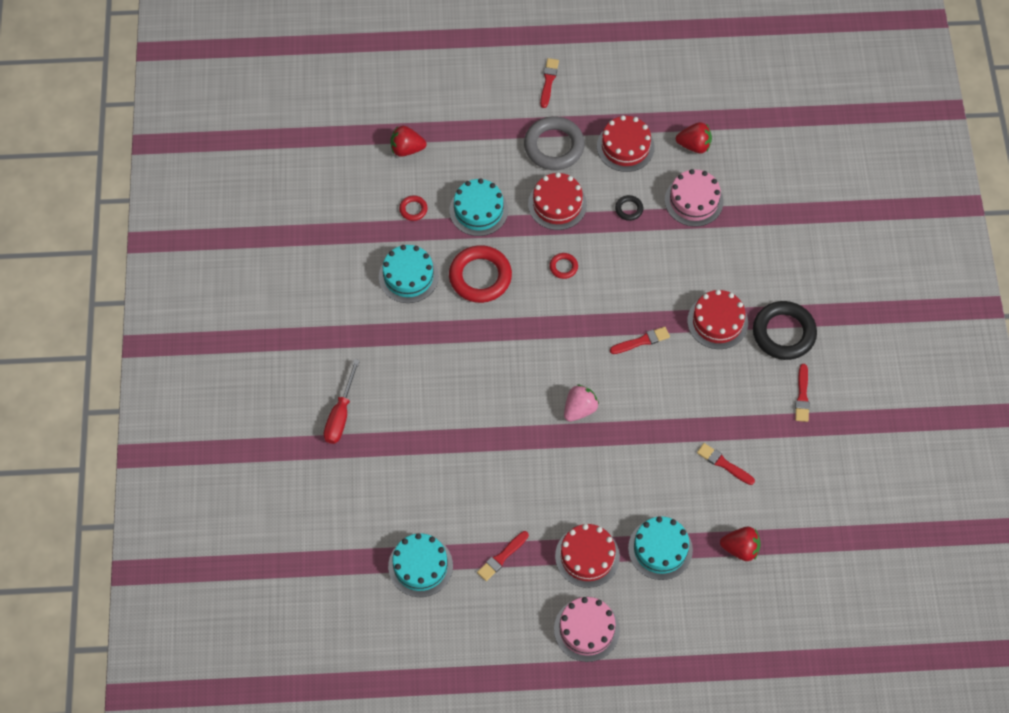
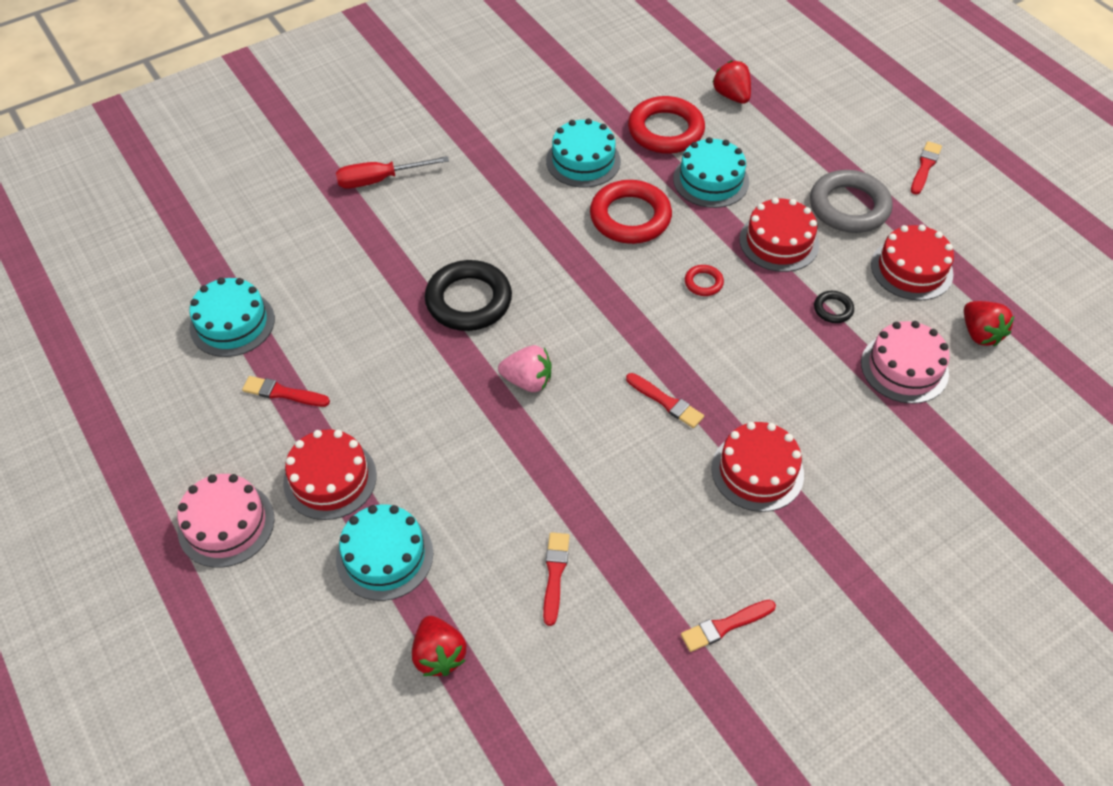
camera: 60 degrees right, 10 degrees down
red ring [399,196,428,221] -> red ring [628,96,705,154], size x2.19
red brush [540,58,559,108] -> red brush turned 45 degrees counterclockwise [911,141,942,195]
black ring [753,301,817,360] -> black ring moved to [425,260,512,331]

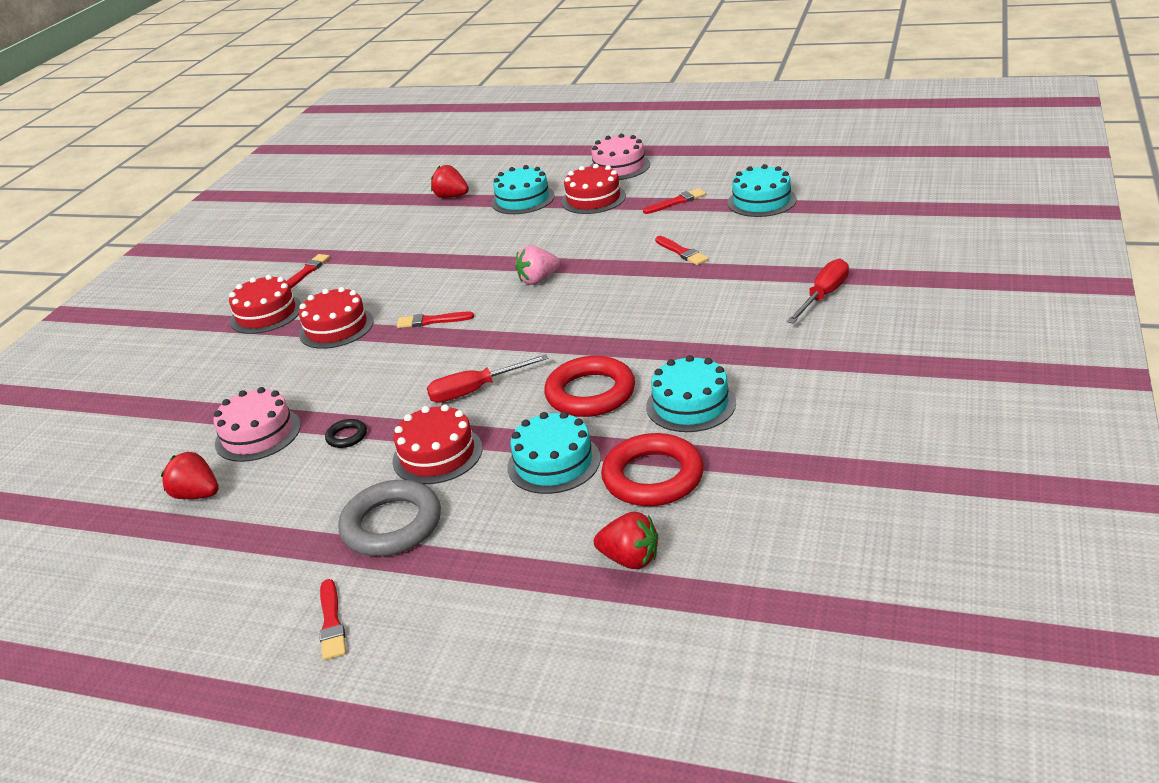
camera: 145 degrees right, 20 degrees down
black ring [425,260,512,331] -> none
red brush [543,532,570,626] -> red brush moved to [655,236,708,265]
red ring [685,265,724,296] -> red screwdriver [427,354,549,403]
red cake [871,224,954,301] -> red cake moved to [229,275,302,334]

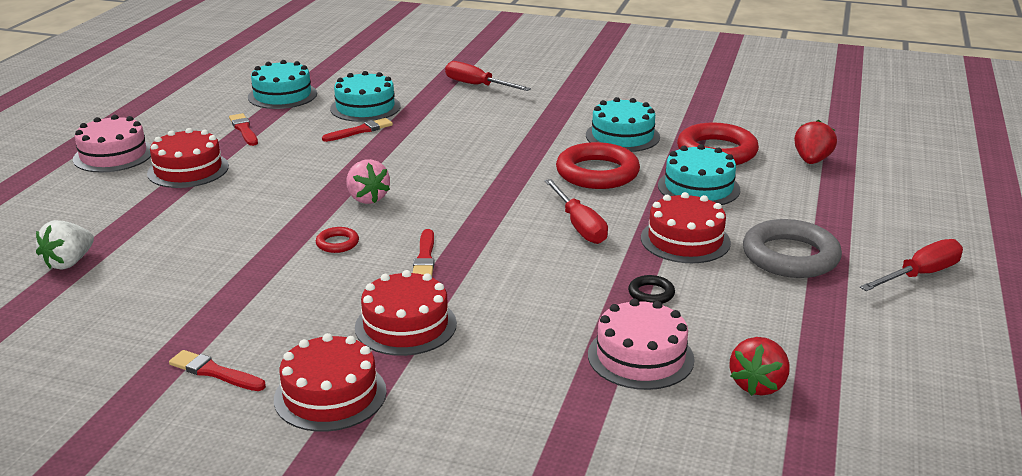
camera: 95 degrees left, 5 degrees down
red brush [319,579,346,660] -> red screwdriver [860,239,963,291]
red strawberry [431,165,469,198] -> white strawberry [36,220,94,270]
turquoise cake [491,165,555,214] -> turquoise cake moved to [330,71,401,122]
none -> red ring [316,227,359,253]

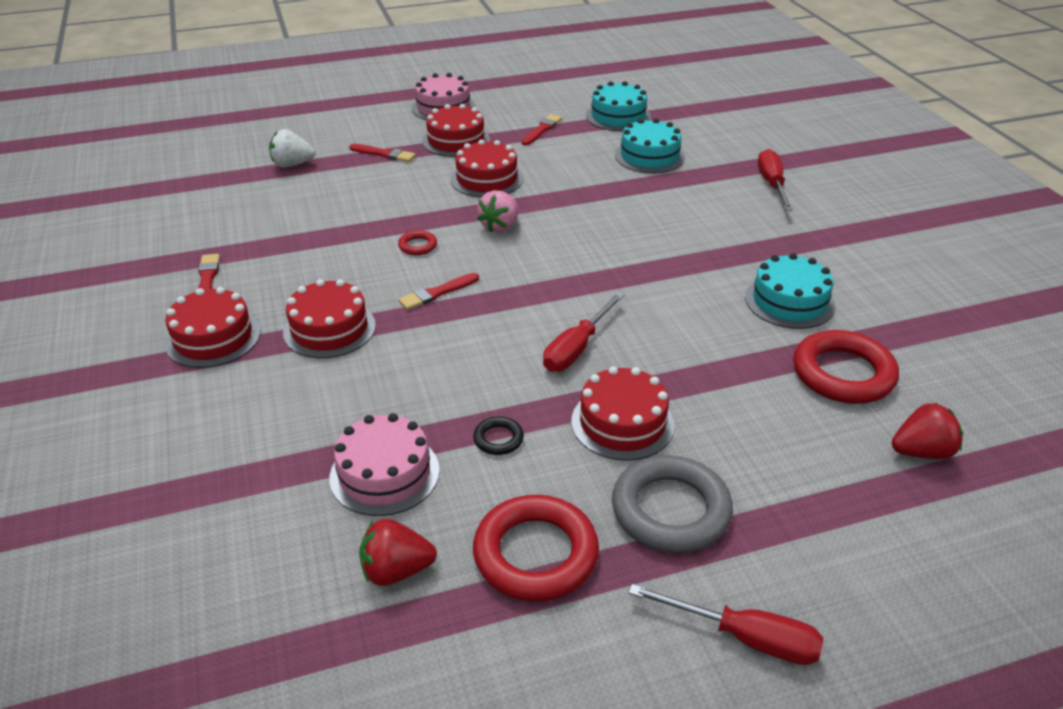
camera: 55 degrees right, 10 degrees up
red brush [322,118,393,142] -> red brush moved to [349,144,416,162]
red ring [556,142,640,189] -> red ring moved to [473,495,599,601]
turquoise cake [658,144,740,205] -> none
none -> red cake [451,139,523,198]

